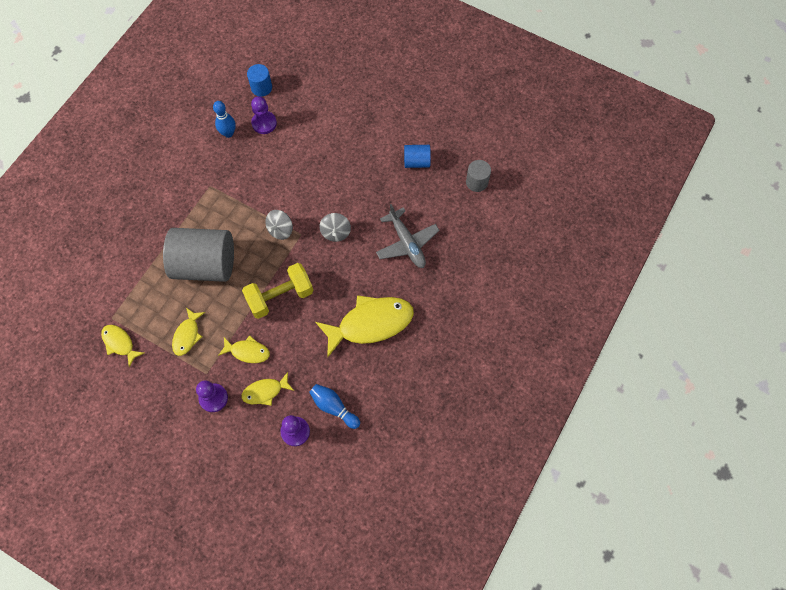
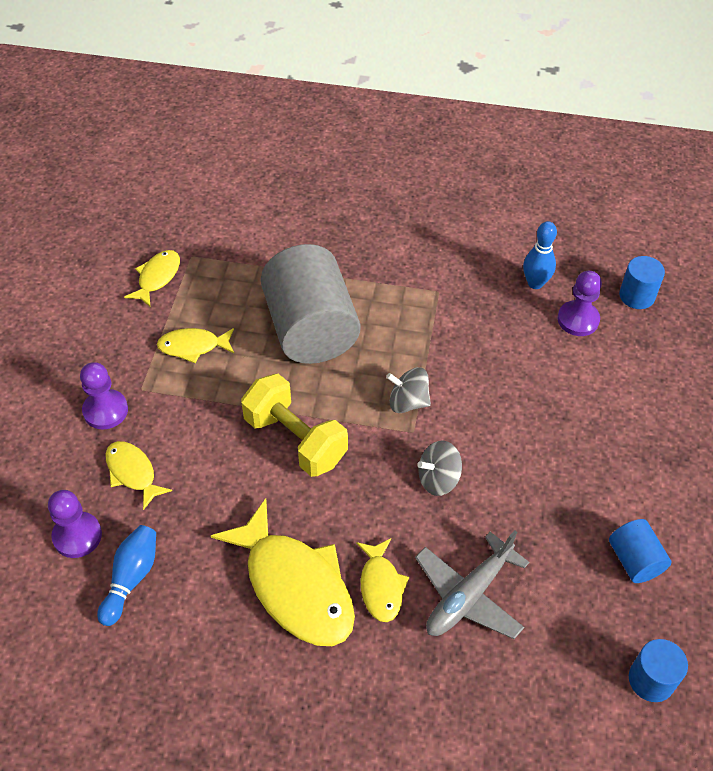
camera: 70 degrees right, 15 degrees down
yellow fish [218,336,270,363] -> yellow fish moved to [356,539,409,622]
grey cylinder [466,160,491,192] -> blue cylinder [629,639,688,702]

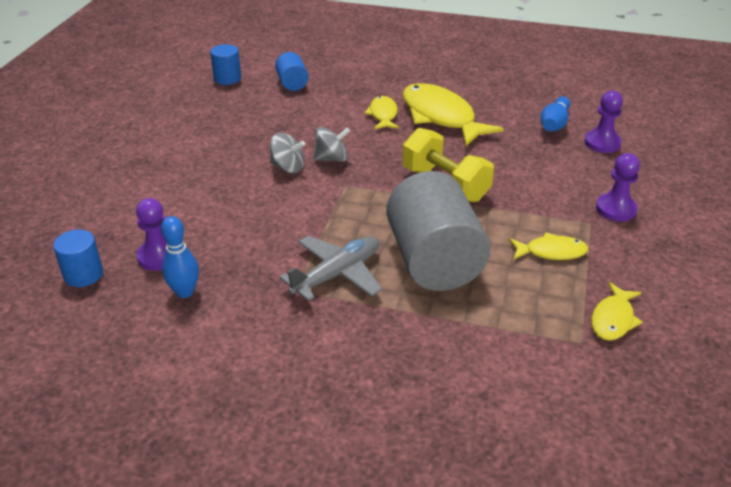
camera: 175 degrees left, 15 degrees down
yellow fish [106,441,172,510] -> none
grey spinning top [386,367,431,413] -> grey spinning top moved to [270,133,305,173]
grey plane [415,531,529,639] -> grey plane moved to [279,235,382,301]
blue cylinder [609,519,671,583] -> blue cylinder moved to [275,52,309,91]

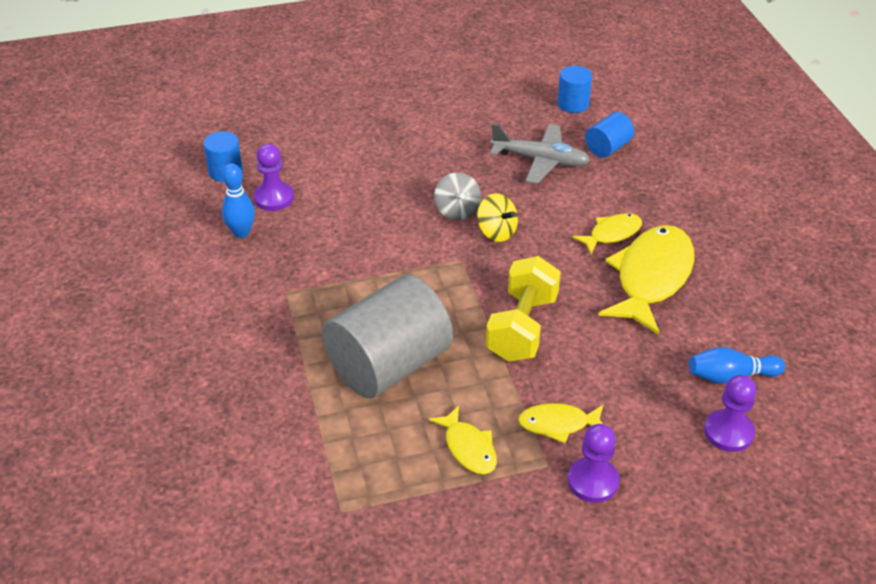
camera: 60 degrees right, 5 degrees up
grey plane [279,235,382,301] -> grey plane moved to [490,123,590,184]
grey spinning top [313,127,350,162] -> yellow spinning top [477,193,518,242]
yellow fish [592,282,643,341] -> yellow fish moved to [518,403,603,443]

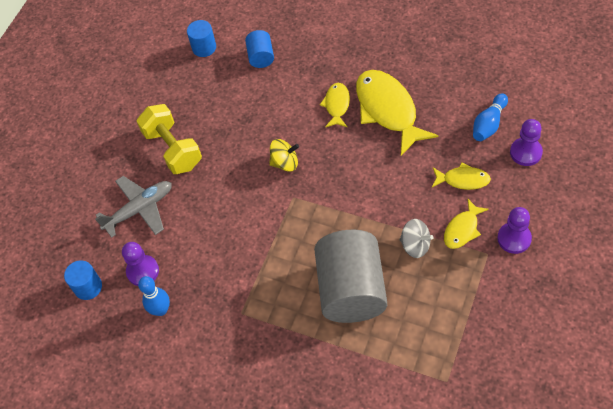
camera: 45 degrees left, 15 degrees up
yellow fish [429,405,497,474] -> yellow fish moved to [432,163,491,190]
grey spinning top [434,172,481,220] -> grey spinning top moved to [400,219,433,258]
yellow dumbbell [486,256,561,362] -> yellow dumbbell moved to [137,104,202,174]
grey plane [490,123,590,184] -> grey plane moved to [95,176,172,238]

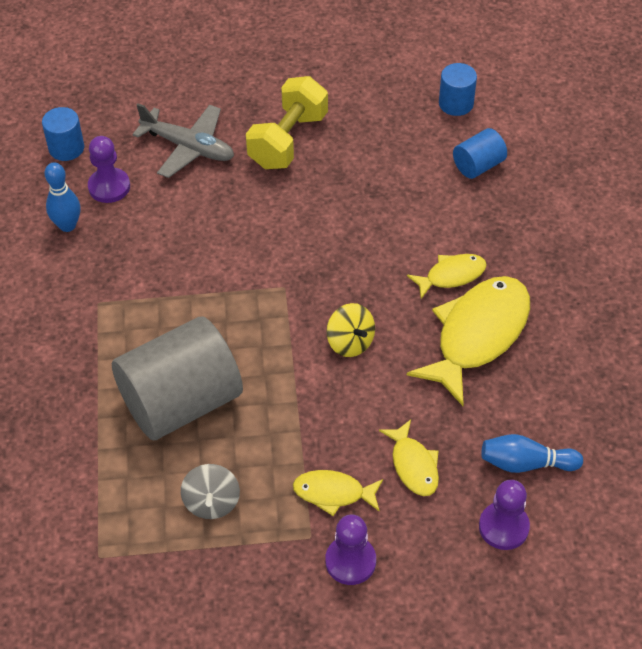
camera: 55 degrees right, 5 degrees down
yellow spinning top [269,139,299,172] -> yellow spinning top moved to [326,303,375,357]
grey spinning top [400,219,433,258] -> grey spinning top moved to [181,464,240,519]

